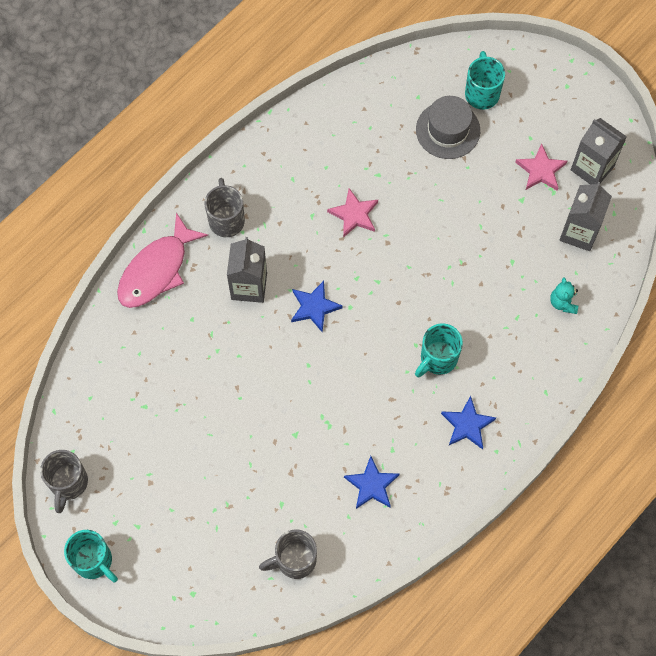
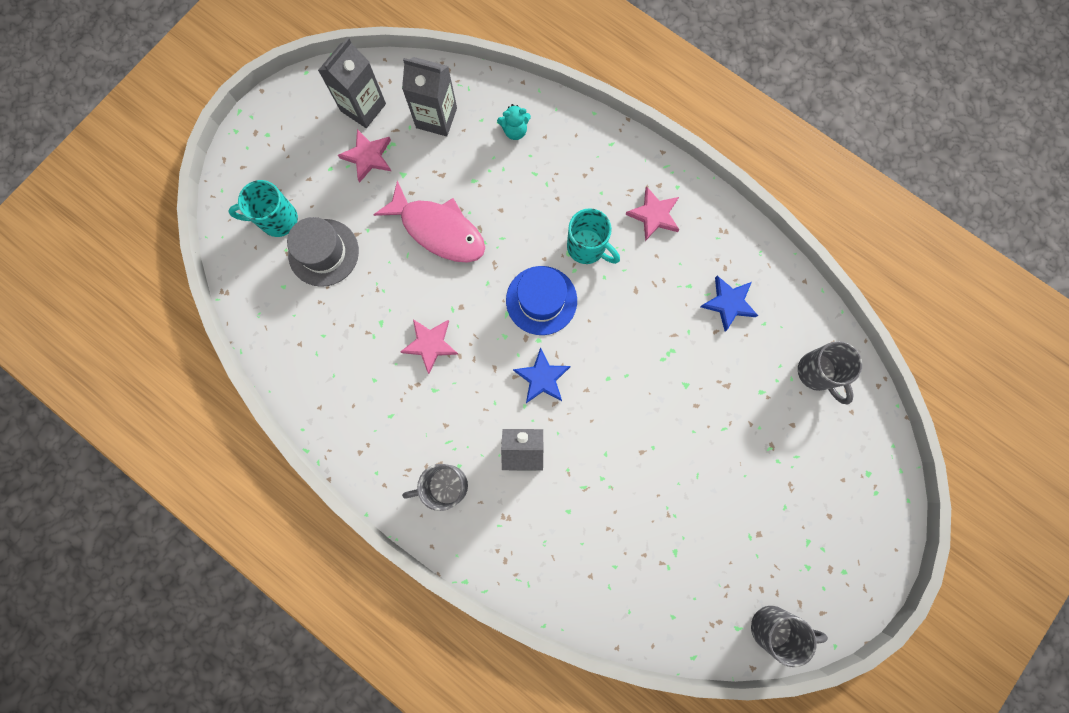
camera: 95 degrees left, 10 degrees up
turquoise mug [64,530,118,583] -> none
pink fish [117,213,208,308] -> pink fish moved to [373,180,485,263]
blue star [441,396,496,449] -> pink star [625,186,679,241]
none -> blue hat [506,266,577,335]

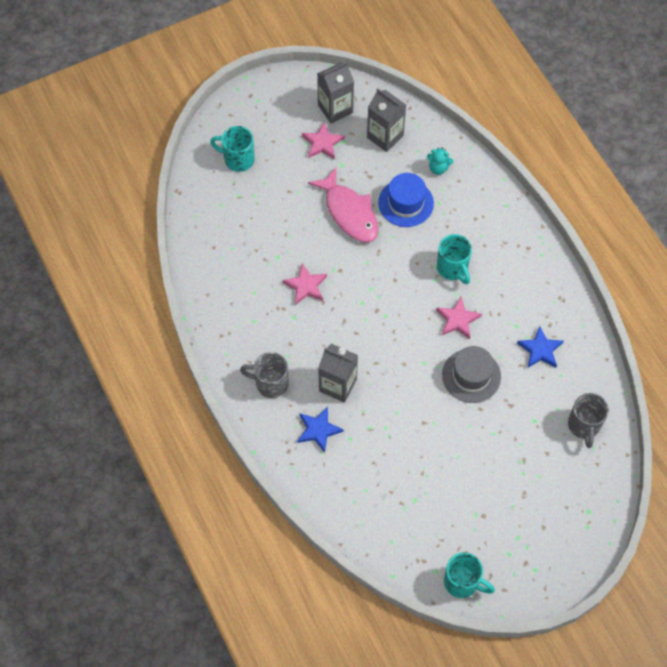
camera: 25 degrees right, 15 degrees down
grey hat [287,217,359,287] -> grey hat moved to [442,346,501,403]
blue hat [506,266,577,335] -> blue hat moved to [378,173,434,227]
blue star [513,347,571,403] -> blue star moved to [297,407,344,453]
pink star [625,186,679,241] -> pink star moved to [436,297,482,339]
grey mug [751,606,828,667] -> turquoise mug [444,552,495,598]

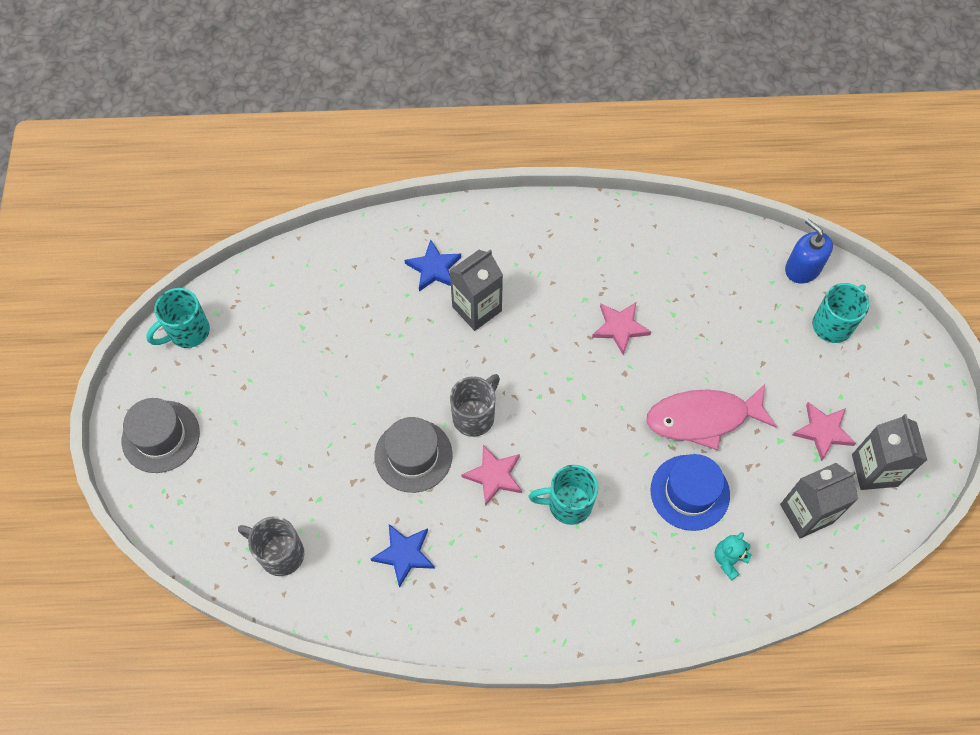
camera: 115 degrees right, 0 degrees up
grey mug [240,352,289,398] -> grey mug moved to [450,374,500,437]
none -> grey hat [122,398,200,473]
none -> blue soap dispenser [785,219,833,283]

